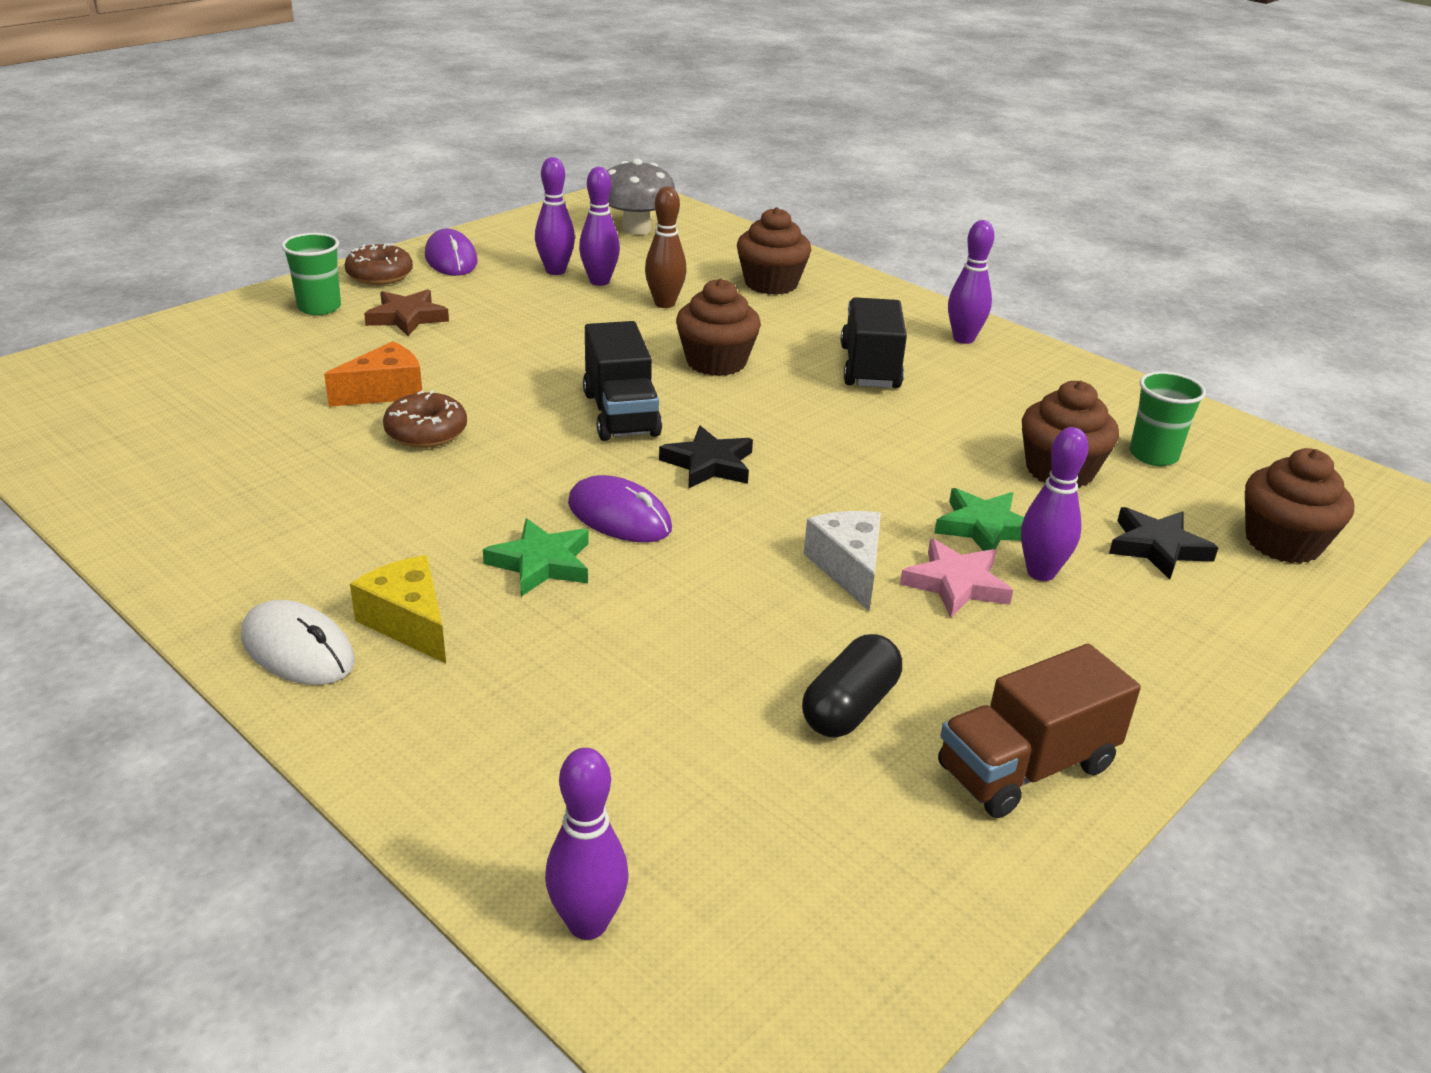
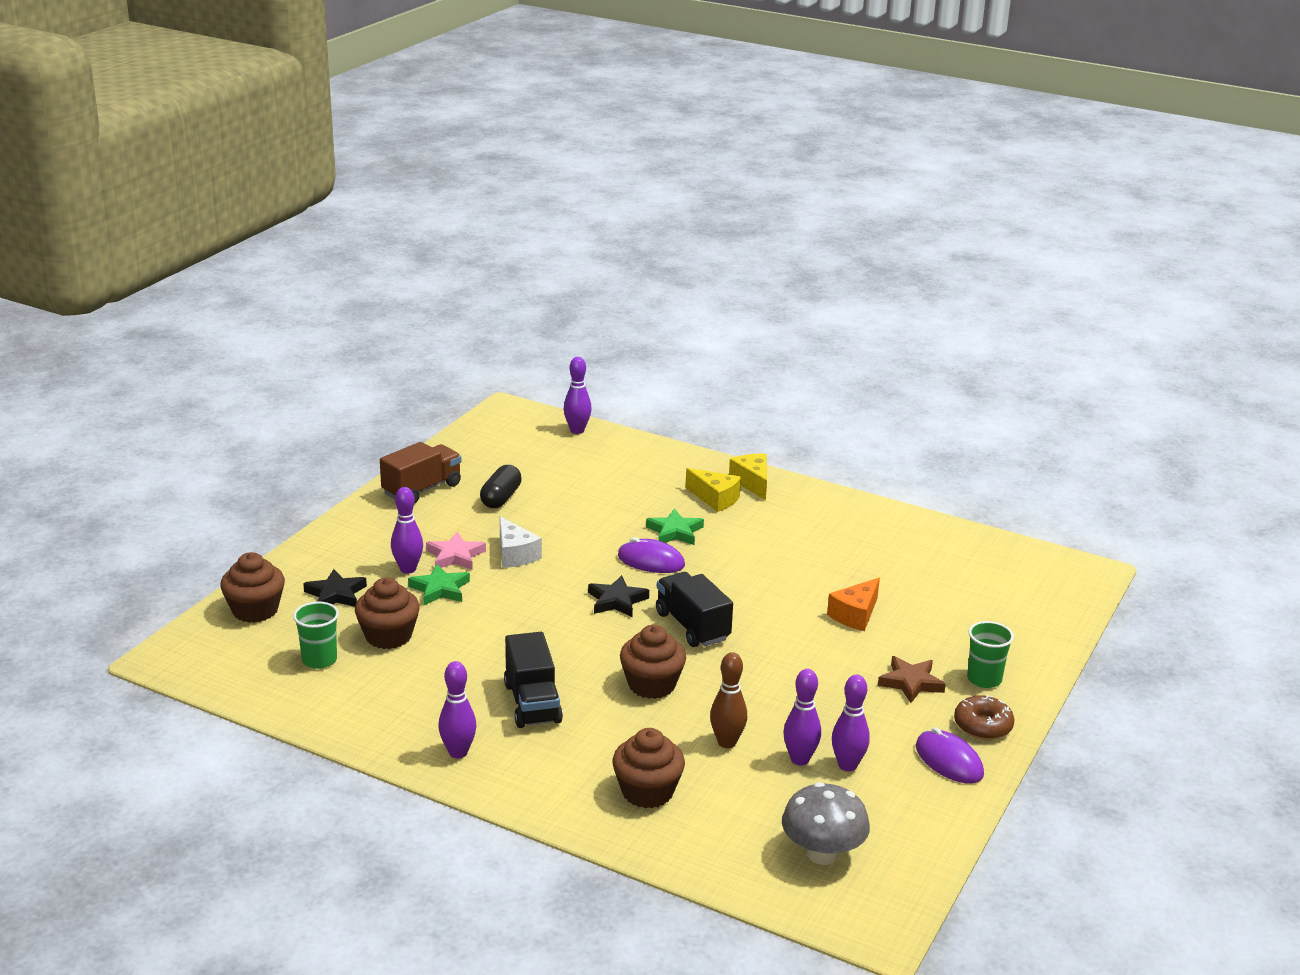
camera: 165 degrees right, 5 degrees down
white mouse [241,600,355,685] -> yellow cheese [729,454,767,500]
brown donut [383,390,467,448] -> none

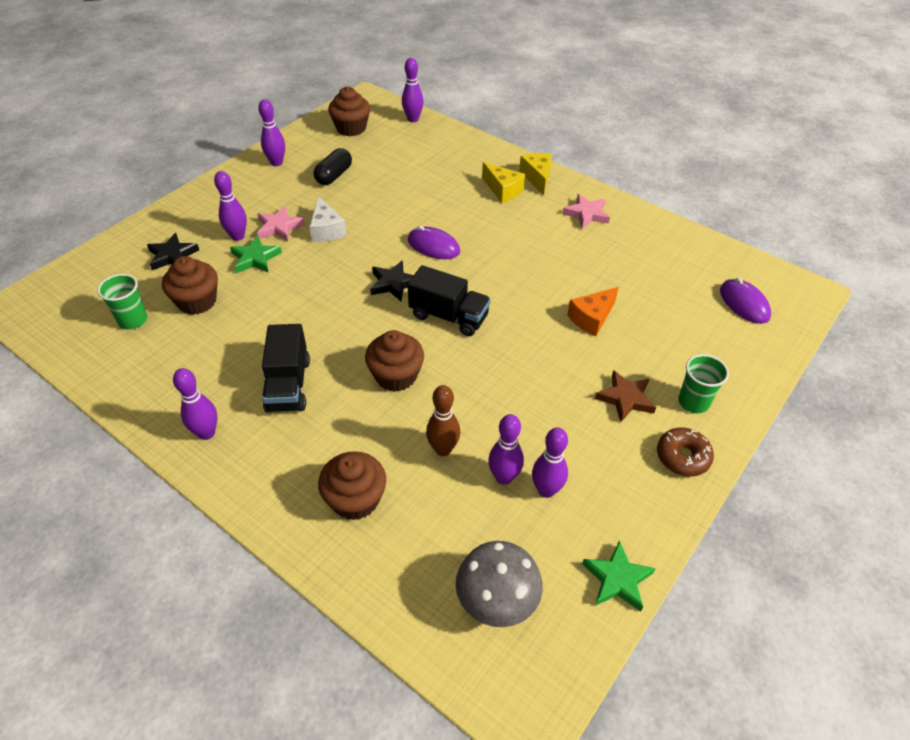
camera: 10 degrees right, 20 degrees up
brown cupcake [220,552,285,623] -> brown cupcake moved to [328,87,370,136]
brown truck [380,442,461,504] -> purple bowling pin [258,99,285,166]
green star [646,509,704,545] -> green star moved to [582,540,656,612]
black truck [656,572,733,647] -> black truck turned 135 degrees clockwise [407,265,491,336]
purple mouse [916,727,984,783] -> purple mouse moved to [720,278,771,324]
none -> pink star [562,194,610,229]

